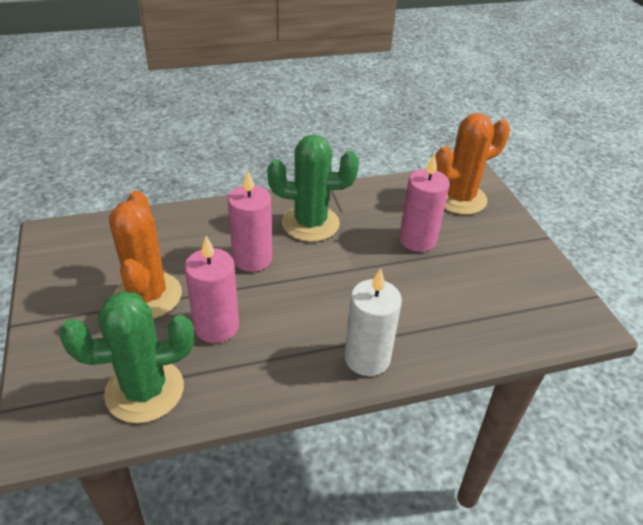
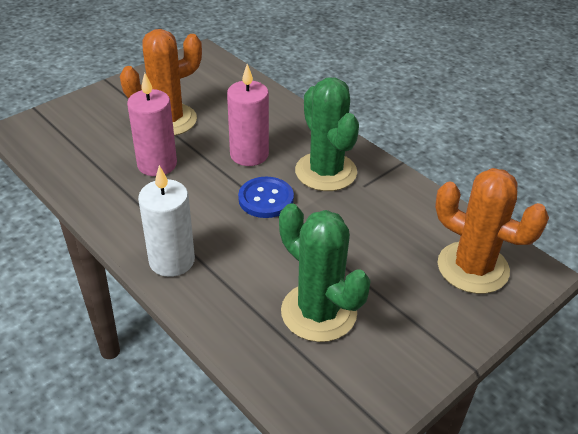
camera: 65 degrees right, 0 degrees up
green cactus [60,291,194,423] -> green cactus moved to [279,203,371,342]
pink candle [399,154,450,252] -> none
none -> blue button [238,177,294,218]

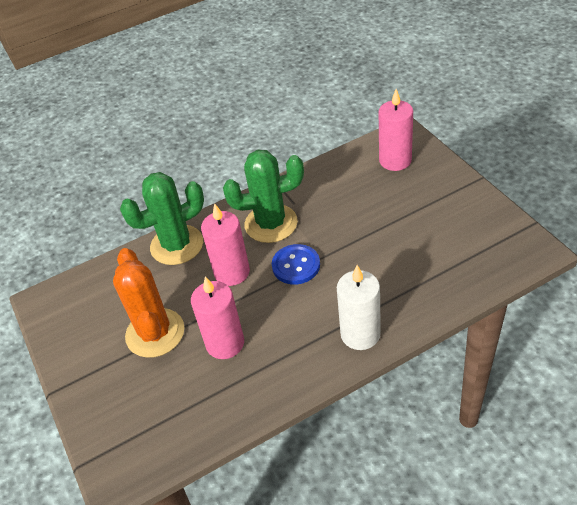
camera: 70 degrees left, 5 degrees up
green cactus [279,203,371,342] -> green cactus moved to [120,172,204,265]
orange cactus [435,168,549,294] -> pink candle [379,89,413,171]

